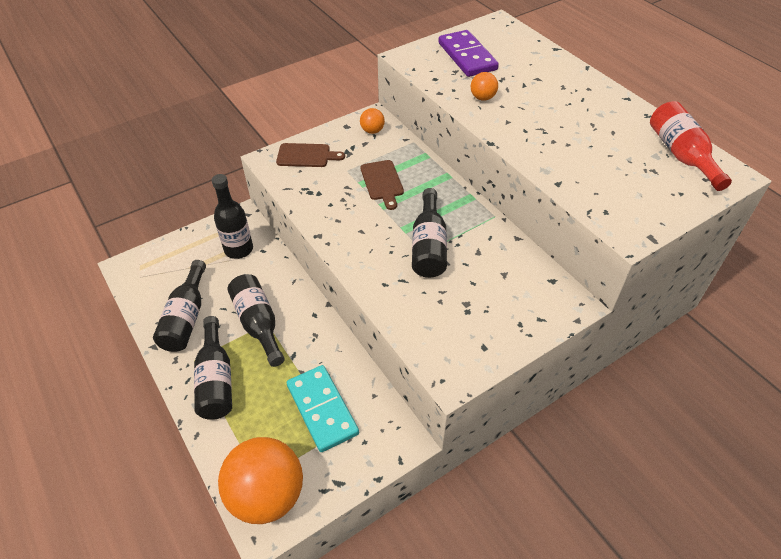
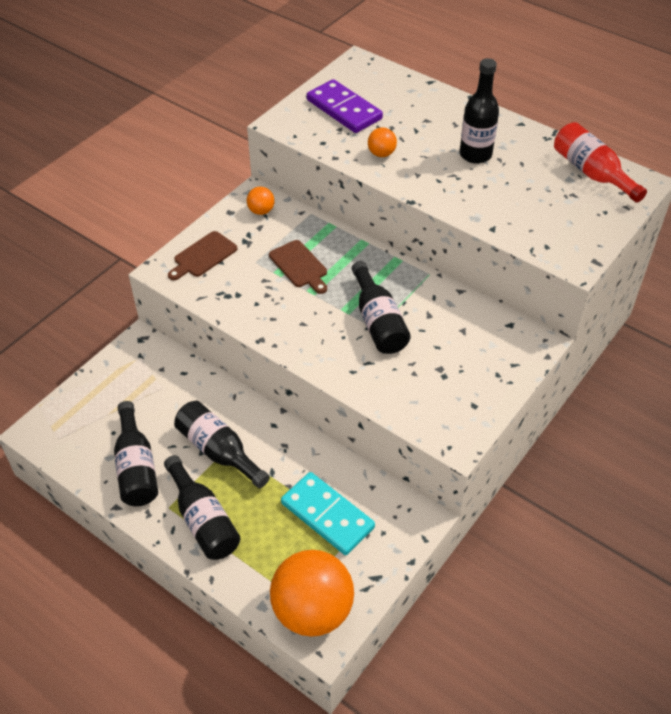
camera: 20 degrees left, 0 degrees up
black bottle [212,174,253,259] -> black bottle moved to [460,58,499,164]
brown cutting board [276,143,345,167] -> brown cutting board turned 150 degrees clockwise [168,231,237,280]

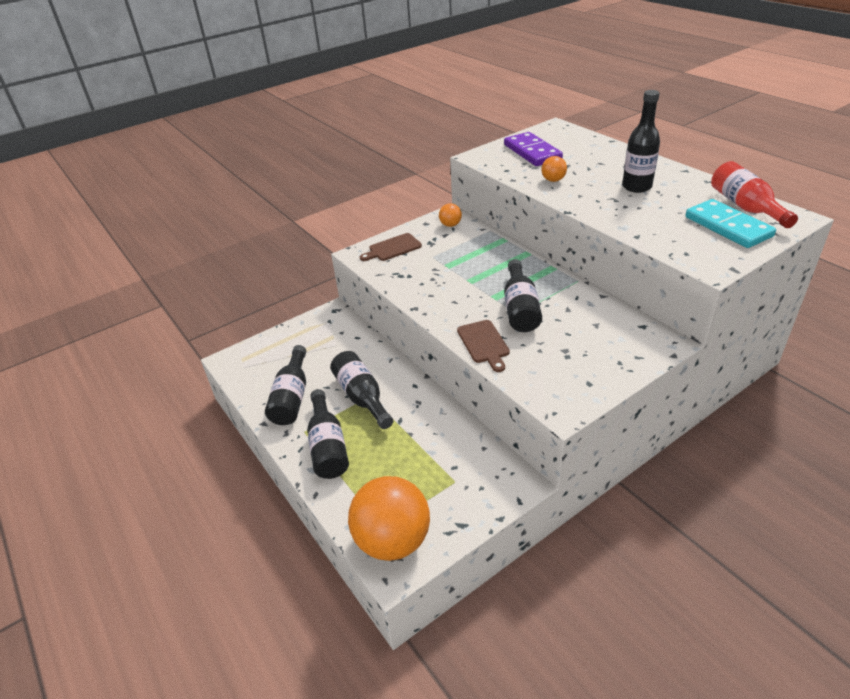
camera: 20 degrees right, 10 degrees down
brown cutting board [269,240,327,294] -> brown cutting board moved to [457,320,510,372]
turquoise domino [281,472,375,555] -> turquoise domino moved to [685,199,776,248]

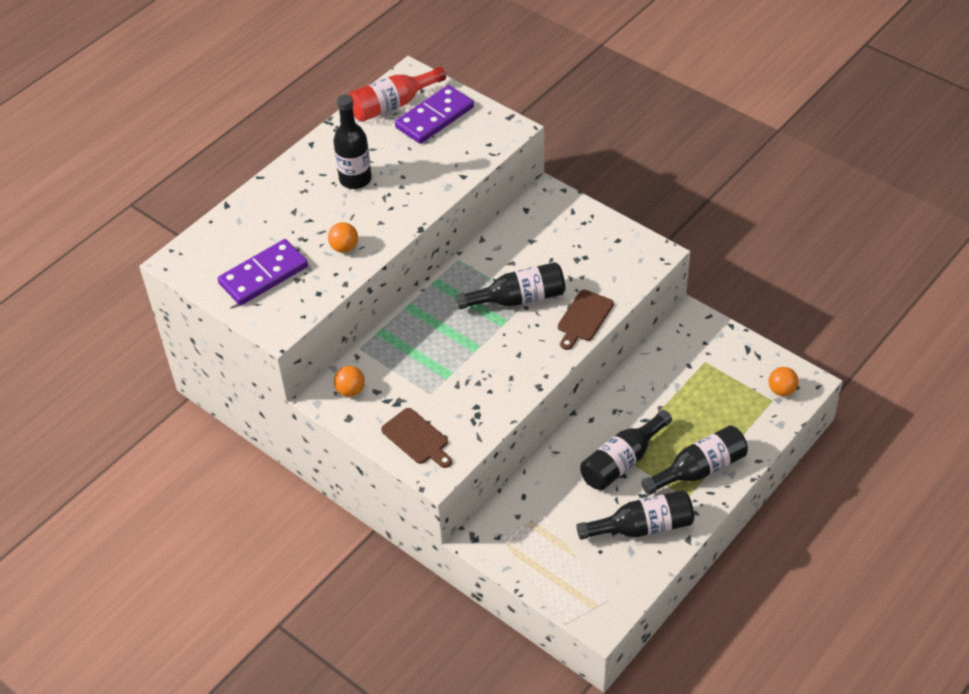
camera: 105 degrees left, 10 degrees up
orange ball [348,476,430,561] -> orange ball [769,367,798,396], size x0.43
brown cutting board [457,320,510,372] -> brown cutting board turned 150 degrees clockwise [558,290,614,350]
turquoise domino [685,199,776,248] -> purple domino [395,85,474,144]

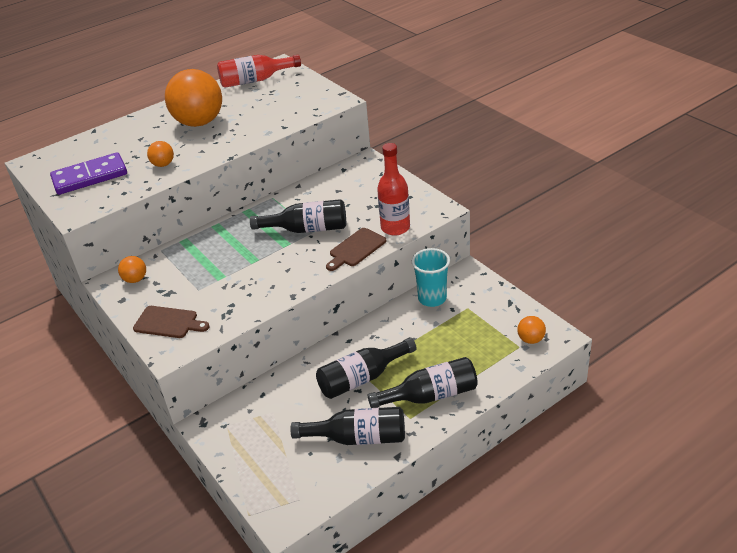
camera: 15 degrees right, 10 degrees down
black bottle [333,95,372,189] -> orange ball [165,69,222,127]
brown cutting board [381,408,452,468] -> brown cutting board turned 45 degrees counterclockwise [133,306,210,338]
purple domino [395,85,474,144] -> none
none -> red bottle [377,143,410,236]
none -> turquoise cup [412,248,450,307]

